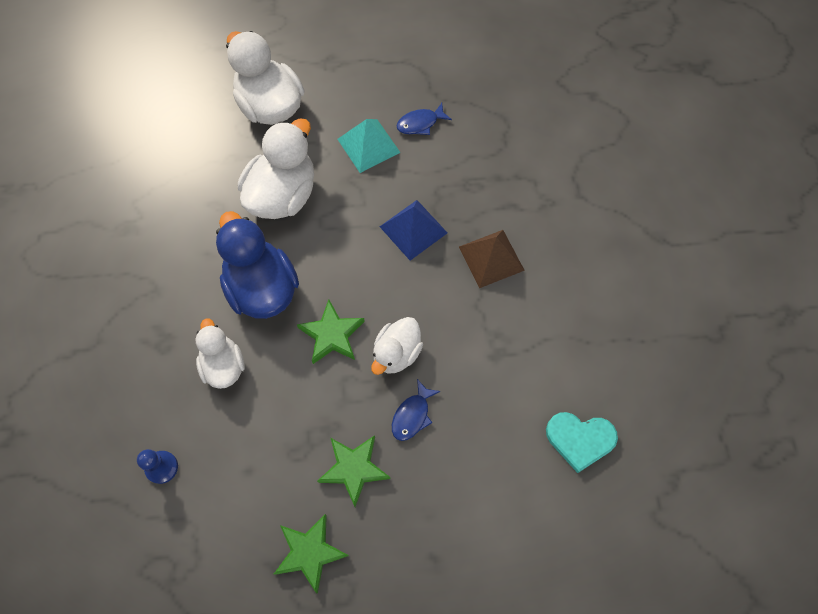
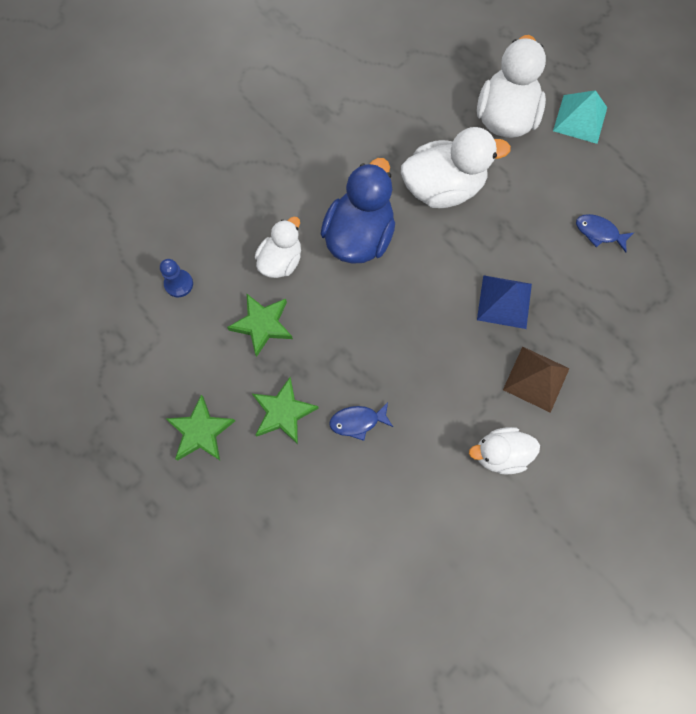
camera: 50 degrees right, 5 degrees up
green star [297,300,365,364] -> green star moved to [227,294,293,357]
turquoise pyramid [338,119,401,173] -> turquoise pyramid moved to [553,90,607,144]
white duck [371,317,423,375] -> white duck moved to [469,427,540,475]
turquoise heart [546,412,618,473] -> none

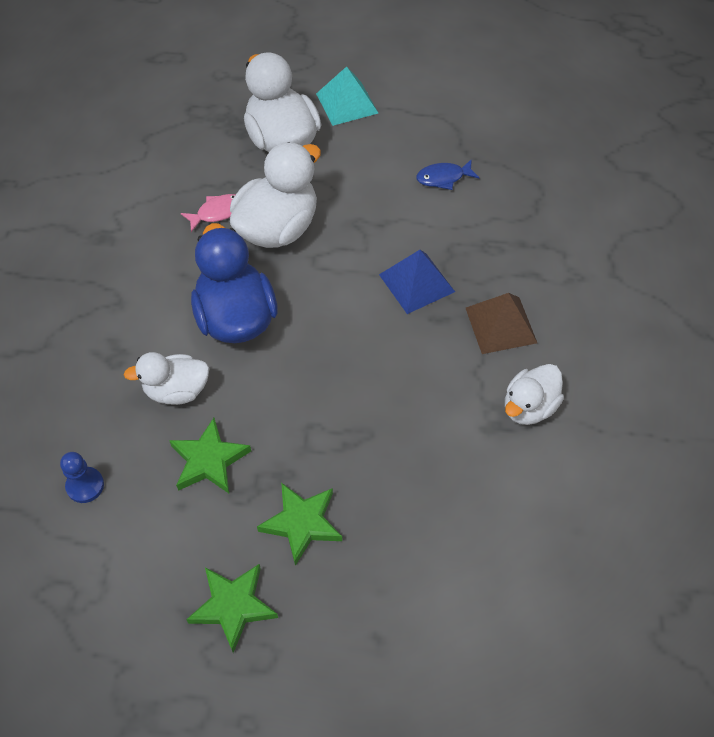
camera: 40 degrees left, 15 degrees down
white duck [255,217,301,278] -> white duck turned 90 degrees counterclockwise [124,352,210,405]
blue fish [329,402,393,441] -> none
none -> pink fish [181,194,236,232]

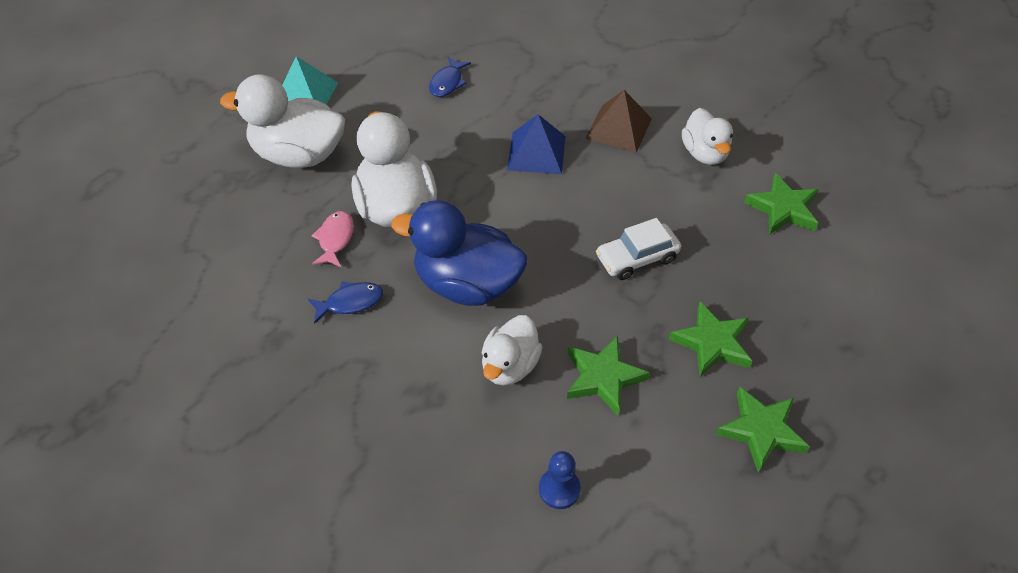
camera: 55 degrees left, 5 degrees down
none -> blue fish [308,281,383,324]
none -> white car [596,218,681,280]
none -> green star [744,173,818,235]

